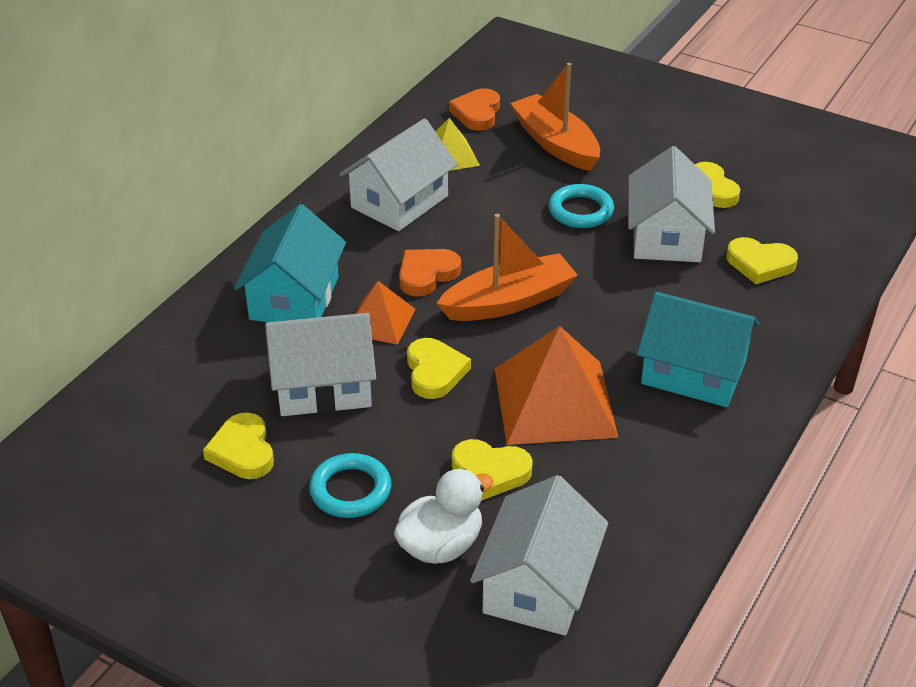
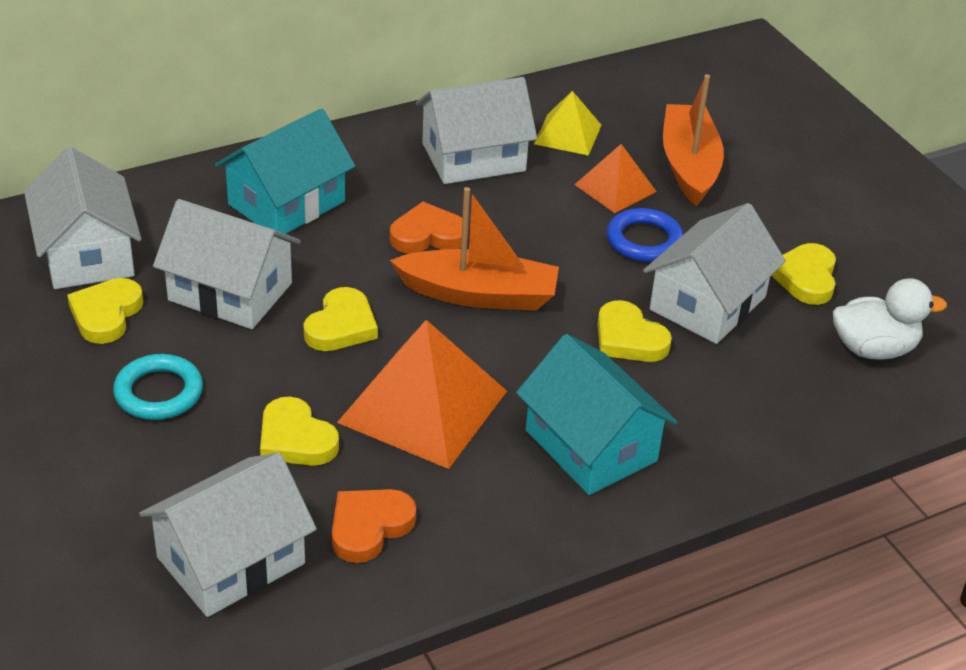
camera: 30 degrees right, 0 degrees up
orange pyramid [355,281,416,345] -> orange pyramid moved to [574,144,657,213]
white duck [394,469,493,564] -> white duck moved to [833,278,947,360]
orange heart [449,88,500,131] -> orange heart moved to [332,489,416,563]
turquoise ring [548,184,614,228] -> blue ring [606,208,684,262]
yellow heart [726,237,798,284] -> yellow heart moved to [598,300,672,362]
none -> white house [24,147,141,289]

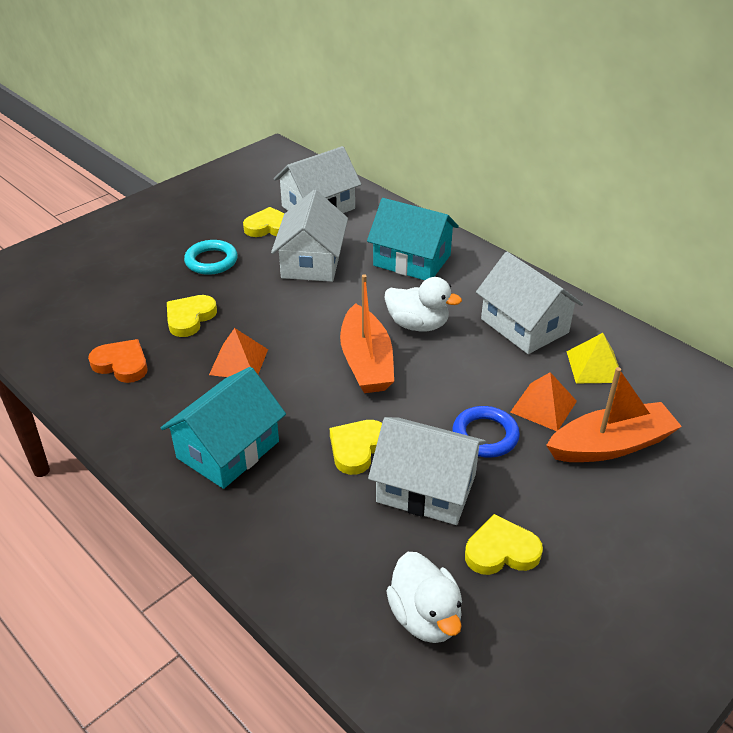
camera: 75 degrees right, 0 degrees up
white house [139,453,317,617] -> none
yellow heart [303,287,378,351] -> none
orange pyramid [337,320,507,469] -> orange pyramid [209,328,268,377], size x0.55
orange heart [390,202,469,253] -> white duck [384,277,462,331]

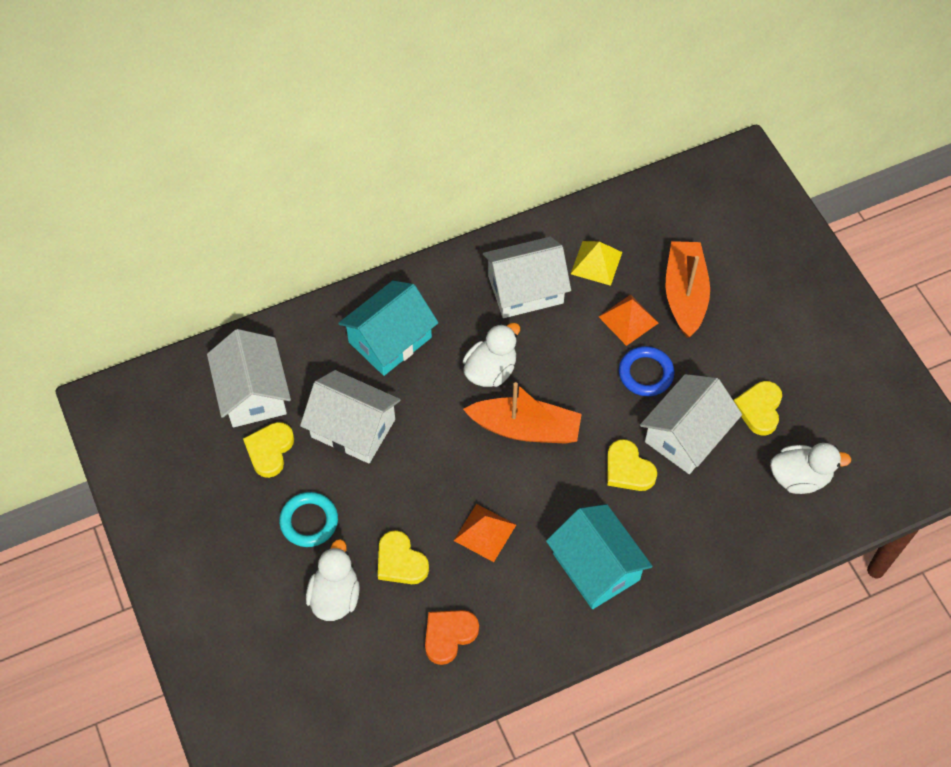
camera: 70 degrees left, 20 degrees up
none -> white duck [306,539,360,621]

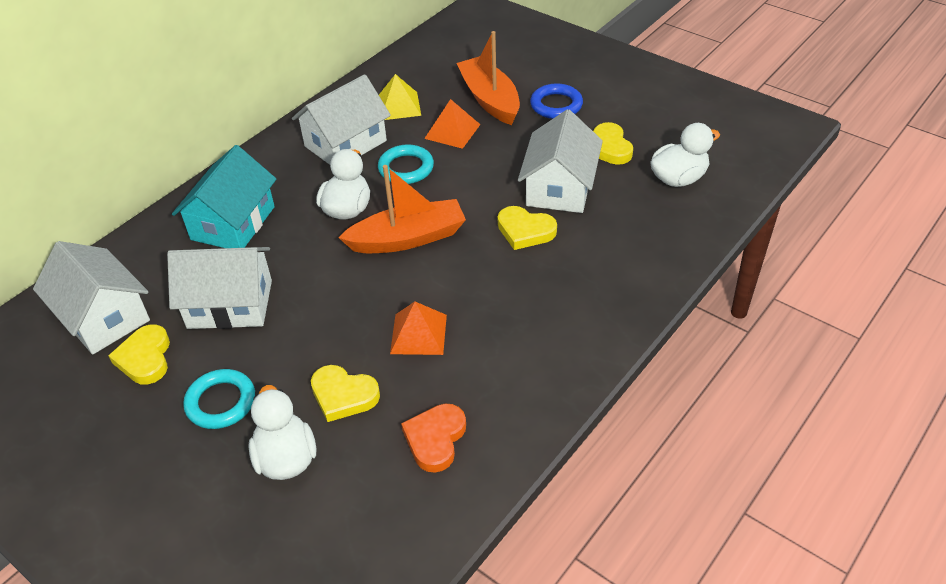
camera: 25 degrees left, 15 degrees down
turquoise house [546,504,653,609] -> none
blue ring [619,346,675,396] -> blue ring moved to [530,84,583,119]
none -> turquoise ring [378,144,434,184]

